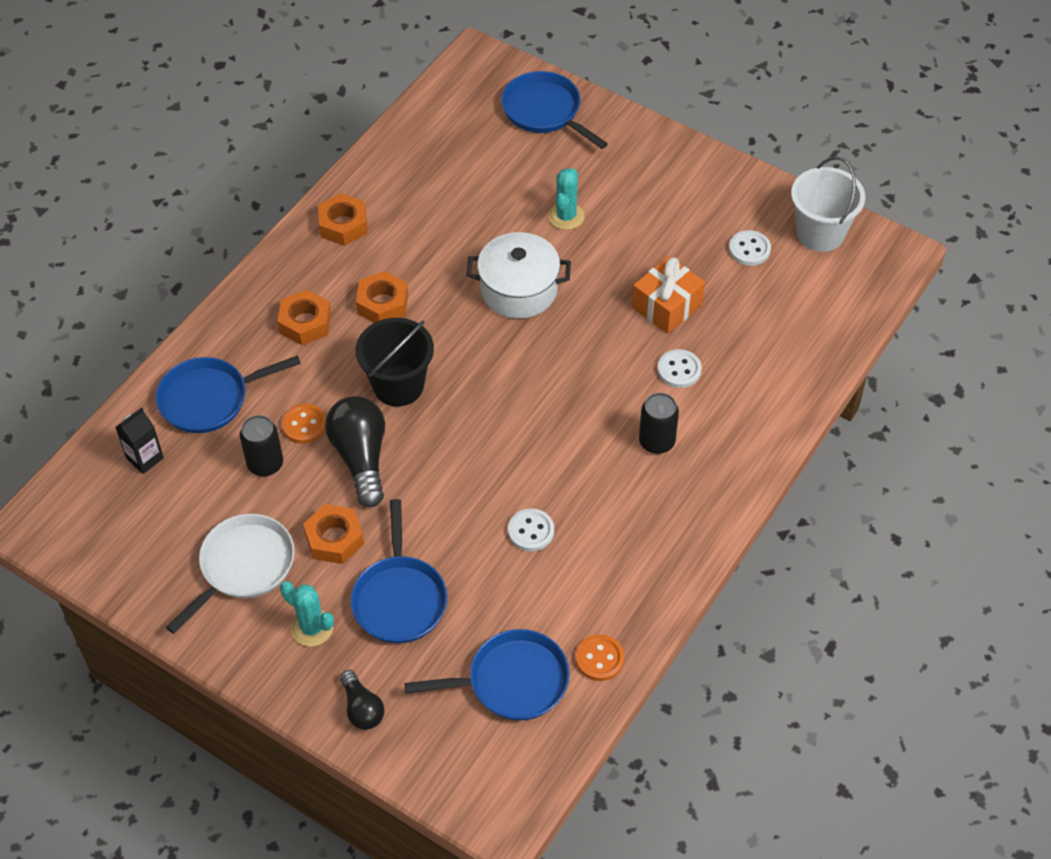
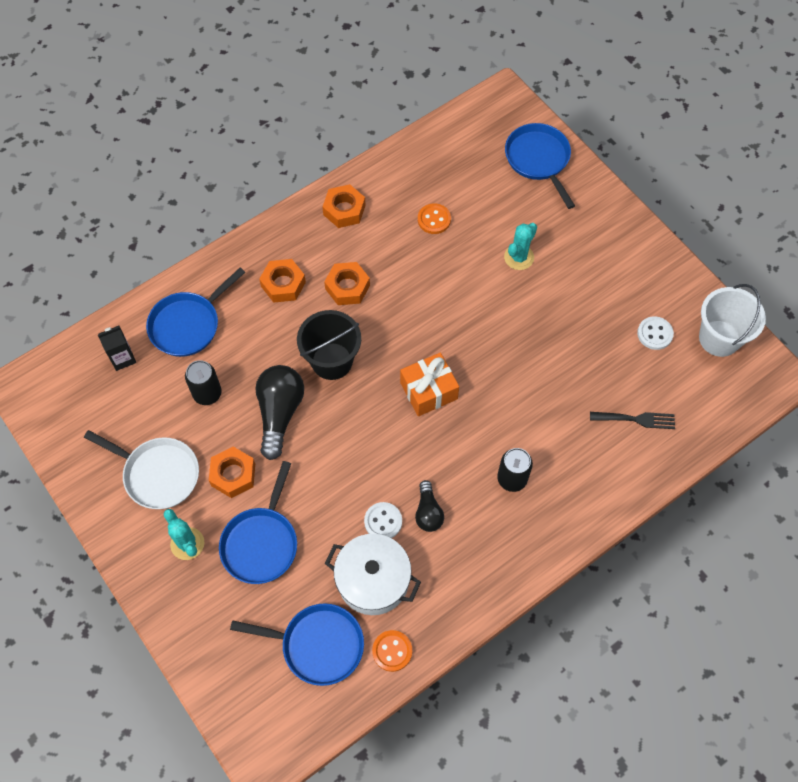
camera: 20 degrees right, 10 degrees up
blue pan [156,355,301,433] -> blue pan turned 45 degrees counterclockwise [146,268,246,357]
white pan [166,514,295,634] -> white pan turned 60 degrees clockwise [84,430,199,509]
orange button [281,404,326,444] -> orange button moved to [418,203,451,234]
black light bulb [340,670,384,730] -> black light bulb moved to [415,480,444,532]
white pot [467,232,571,319] -> white pot moved to [325,534,421,615]
orange gift [632,256,705,334] -> orange gift moved to [400,353,459,416]
white button [658,349,702,388] -> none
none -> black fork [590,412,675,429]

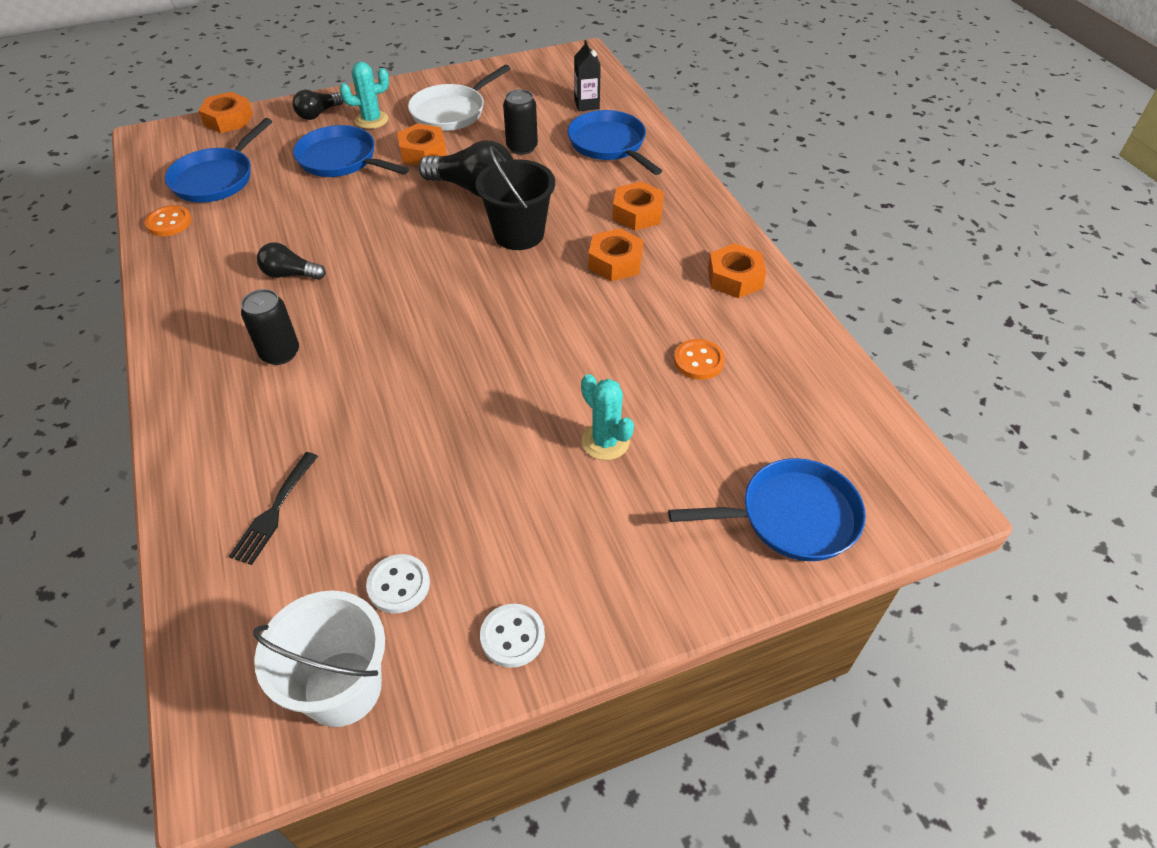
camera: 105 degrees right, 15 degrees down
white pot [325,534,421,615] -> none
white button [364,502,402,538] -> white button moved to [480,604,545,668]
orange gift [400,353,459,416] -> none
none -> orange nut [198,92,253,133]
none -> black light bulb [292,90,343,120]

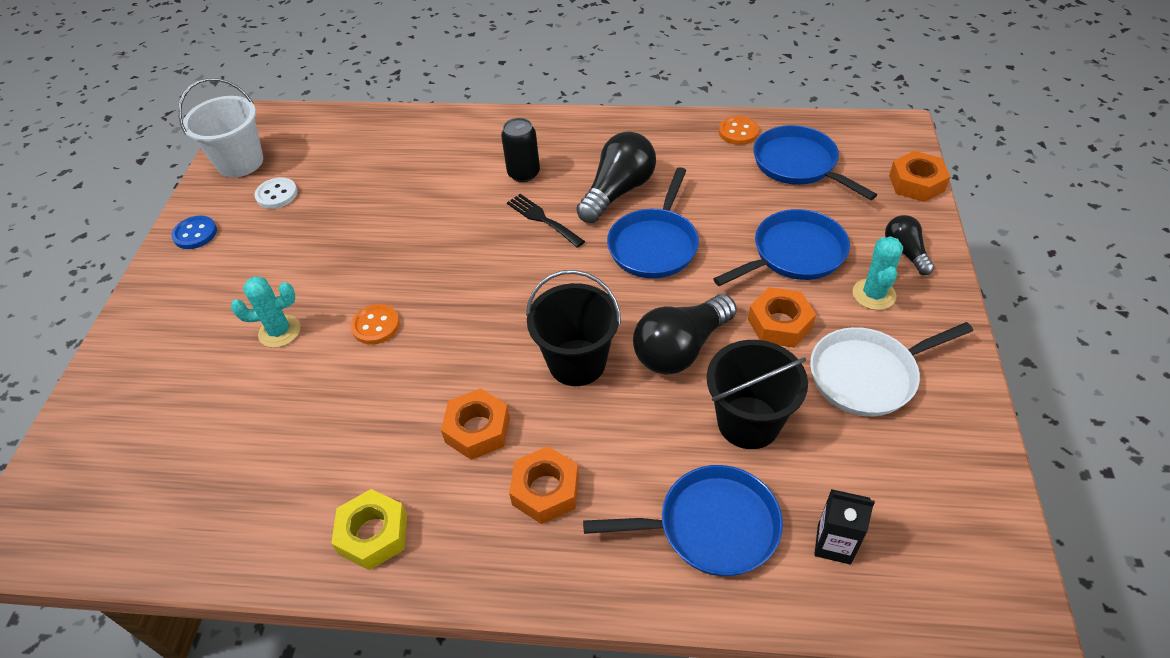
camera: 120 degrees right, 0 degrees up
black fork [229,452,318,565] -> black fork moved to [507,194,585,248]
black light bulb [257,242,326,280] -> black light bulb [576,131,656,223], size x1.75
white pan [408,65,511,131] -> white pan turned 90 degrees counterclockwise [810,322,973,416]
white button [480,604,545,668] -> blue button [171,216,217,249]
black can [503,89,538,155] -> black bucket [707,340,808,449]
blue pan [668,458,866,561] -> blue pan moved to [607,167,699,278]
orange button [674,339,725,380] -> orange button moved to [351,304,400,345]
orange nut [708,243,766,298] -> yellow nut [331,489,407,570]

